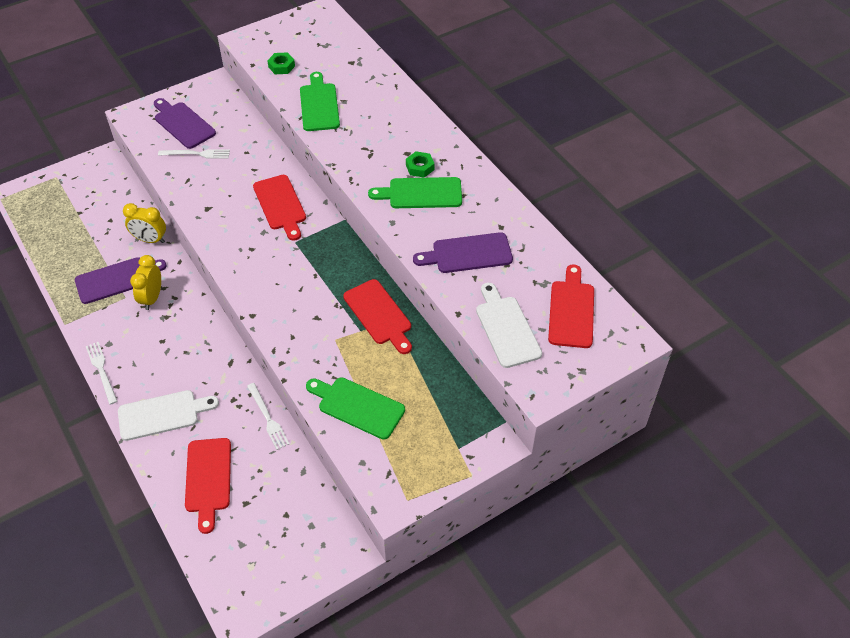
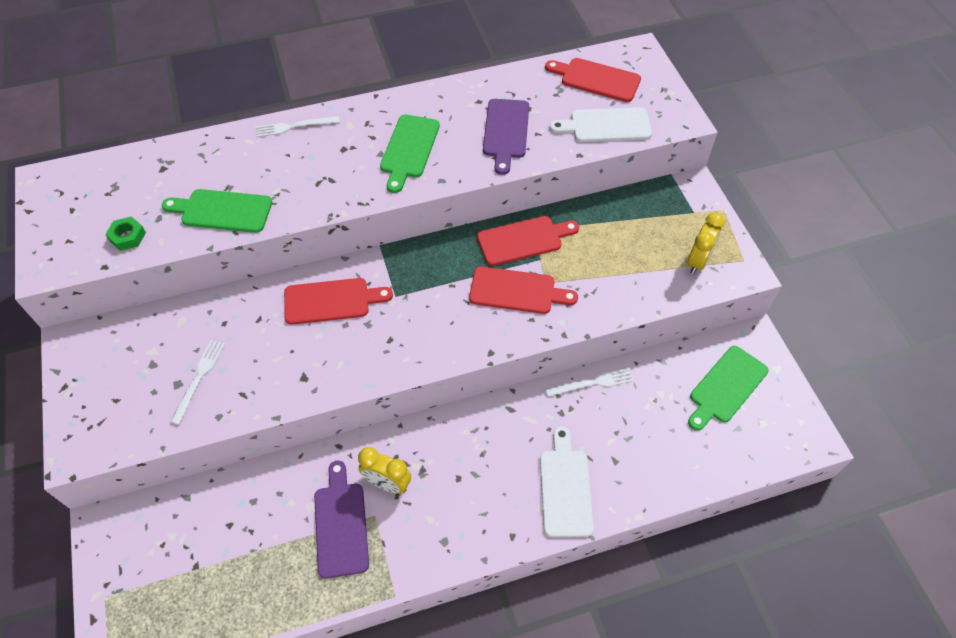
camera: 75 degrees left, 5 degrees up
white fork [86,342,117,405] -> white fork moved to [255,116,340,137]
yellow clock [123,203,166,243] -> yellow clock moved to [688,213,725,274]
purple cutting board [154,98,216,149] -> none
red cutting board [185,438,231,534] -> red cutting board moved to [469,266,578,314]
green cutting board [306,377,405,439] -> green cutting board moved to [688,346,769,431]
green nut [406,151,434,178] -> none

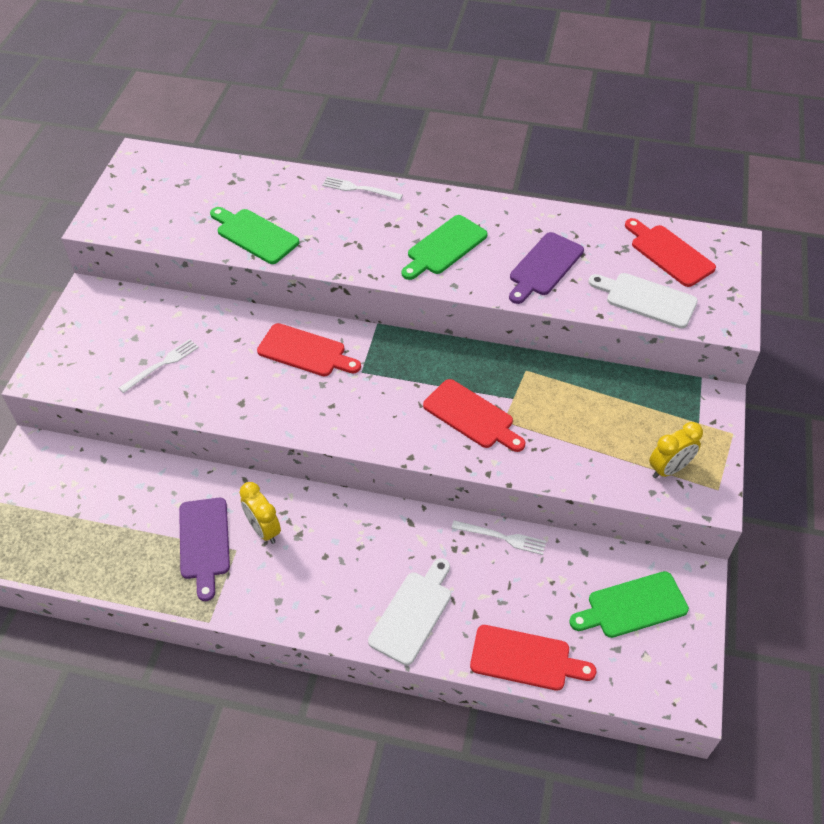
camera: 30 degrees right, 5 degrees down
green nut [105,217,146,251] -> none
purple cutting board [314,461,369,579] -> purple cutting board turned 150 degrees clockwise [179,498,230,601]
red cutting board [477,216,579,266] -> red cutting board moved to [470,625,596,691]

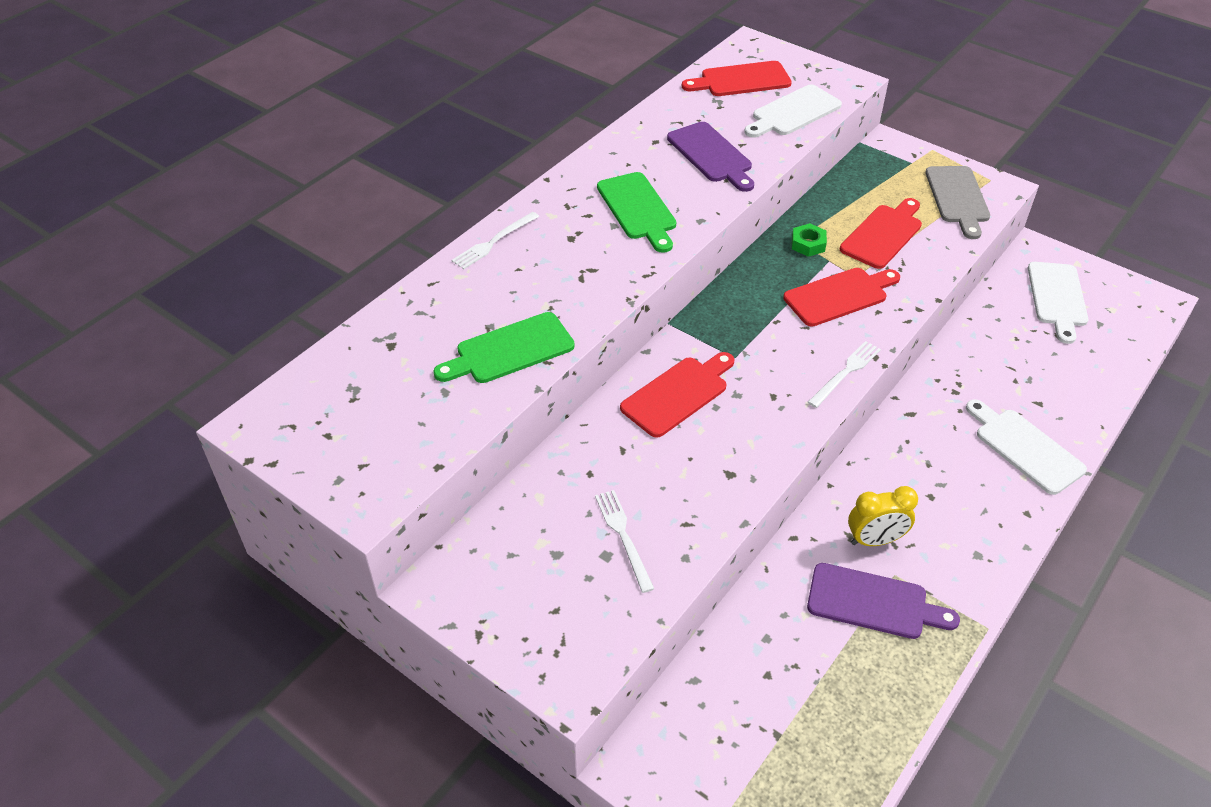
camera: 65 degrees left, 5 degrees down
white fork [452,520,546,555] -> white fork moved to [808,341,881,408]
red cutting board [470,625,596,691] -> red cutting board moved to [840,198,922,269]
green cutting board [569,571,689,638] -> white cutting board [1028,262,1088,344]
yellow clock [649,422,703,478] -> grey cutting board [925,166,990,239]
none -> green nut [792,223,827,257]

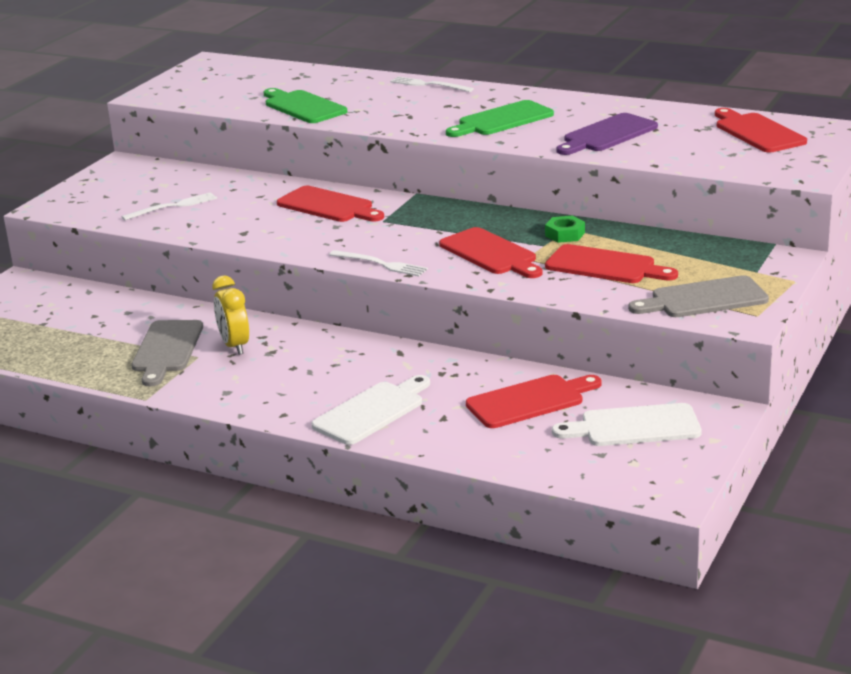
camera: 80 degrees right, 20 degrees down
white cutting board [744,85,842,138] -> none
purple cutting board [807,563,960,639] -> grey cutting board [131,320,203,386]
none -> red cutting board [466,375,602,428]

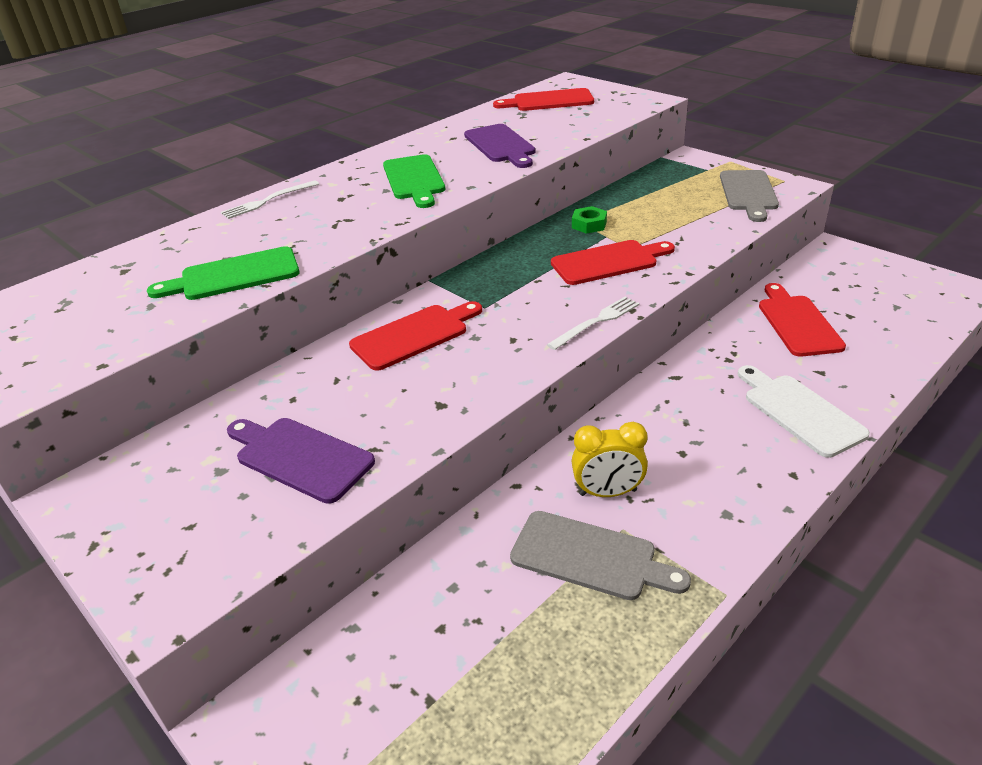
camera: 70 degrees left, 10 degrees up
white fork [122,192,217,220] -> purple cutting board [227,418,375,504]
red cutting board [545,244,678,283] -> none
white cutting board [552,403,702,446] -> none

